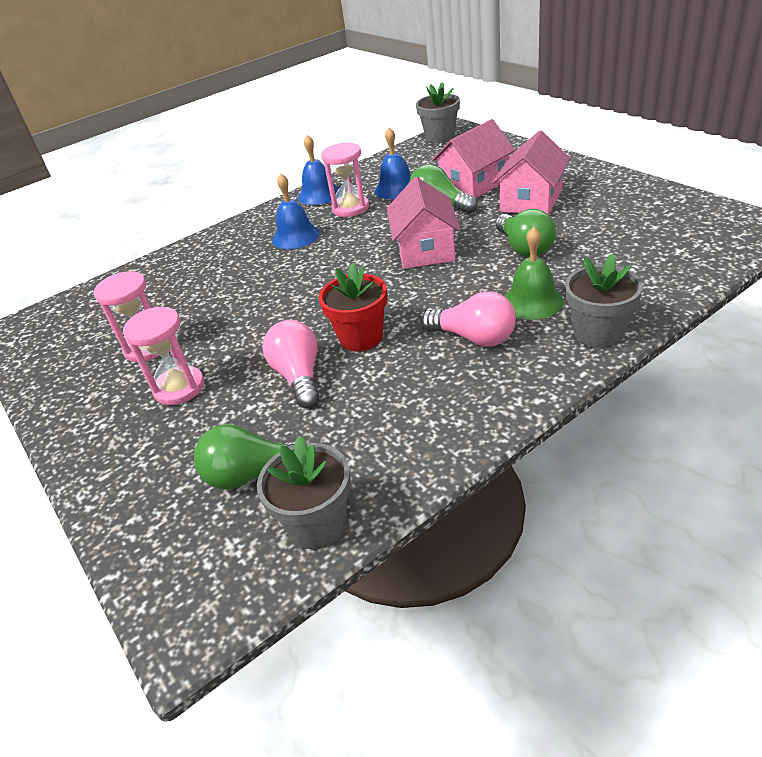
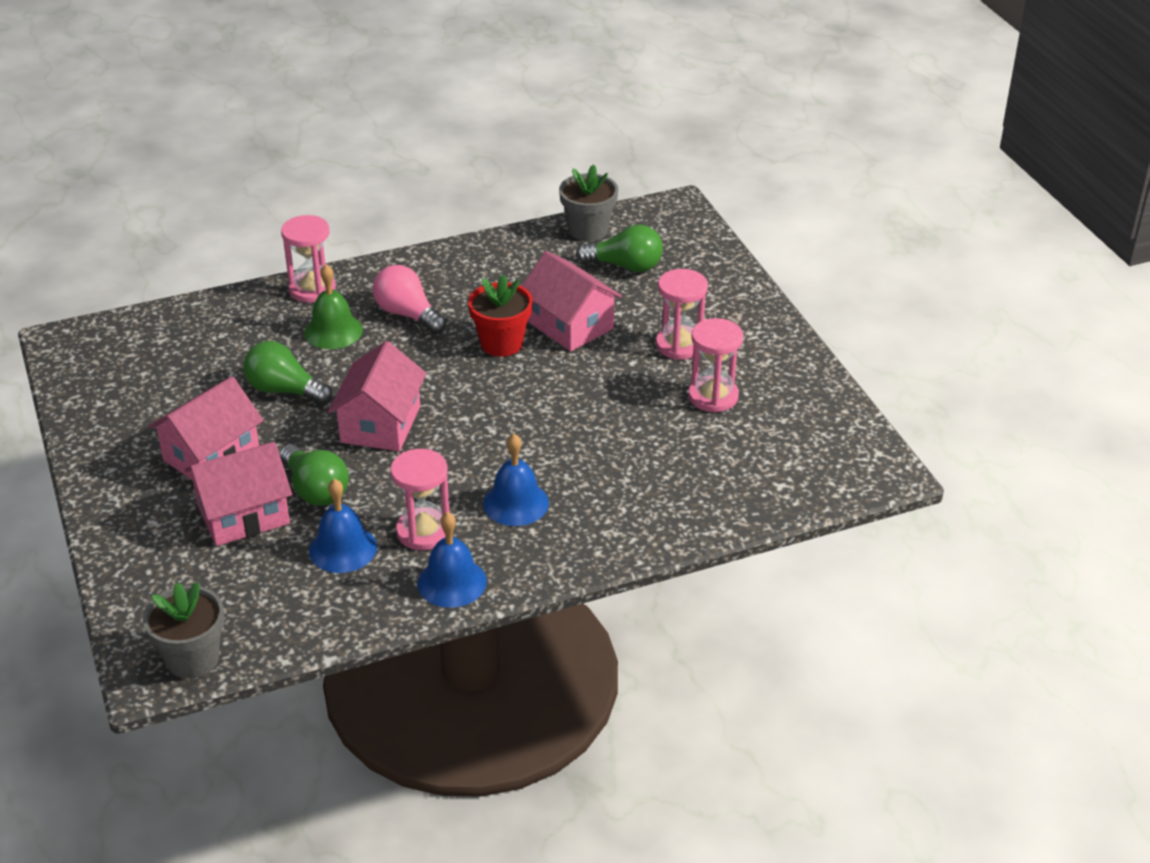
camera: 170 degrees left, 0 degrees up
pink light bulb [262,320,319,408] -> pink house [522,251,622,352]
green light bulb [495,209,556,257] -> green light bulb turned 60 degrees counterclockwise [243,341,333,405]
grey flower pot [565,254,643,348] -> pink hourglass [281,215,336,303]

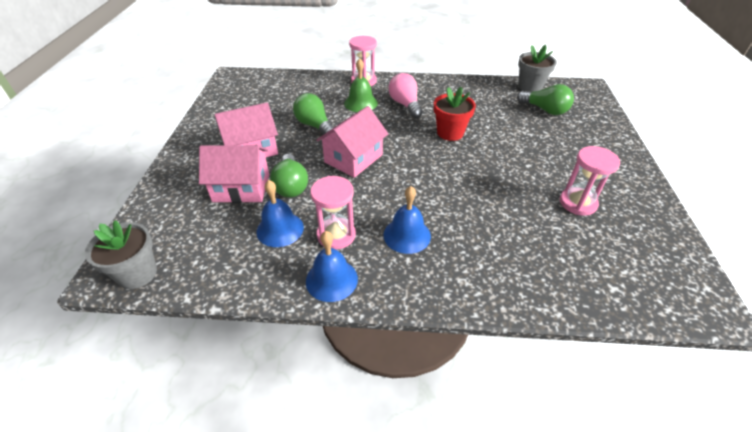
camera: 25 degrees right, 5 degrees up
pink house [522,251,622,352] -> none
pink hourglass [656,269,708,360] -> none

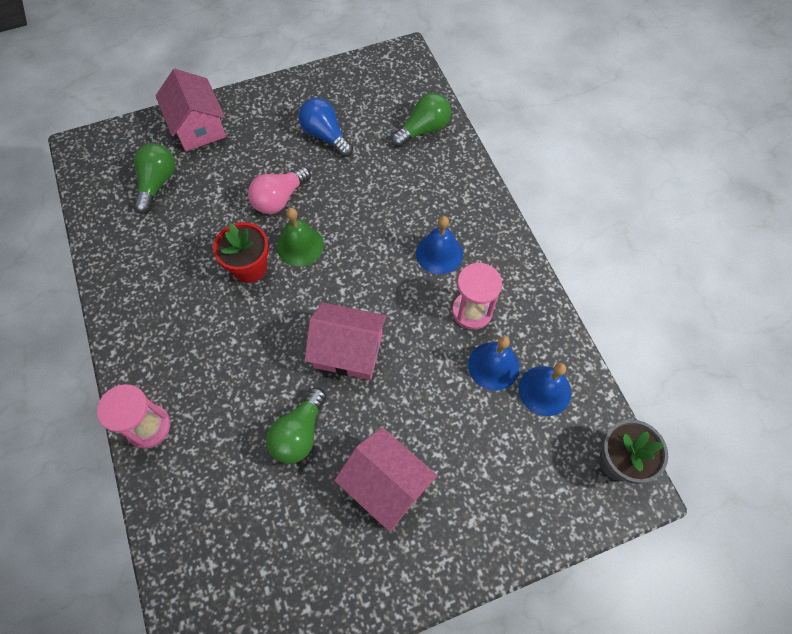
camera: 115 degrees left, 20 degrees up
pink house [199,145,269,203] -> pink house moved to [156,69,226,151]
green light bulb [270,154,308,198] -> green light bulb moved to [391,93,451,147]
blue bell [306,231,358,302] -> blue bell moved to [519,363,571,416]
green bell [344,58,378,112] -> green bell moved to [277,208,324,266]
pink light bulb [389,73,423,118] -> pink light bulb moved to [248,166,311,214]
grey flower pot [518,45,557,92] -> none
pink hourglass [560,146,620,216] -> blue light bulb [298,98,353,157]

